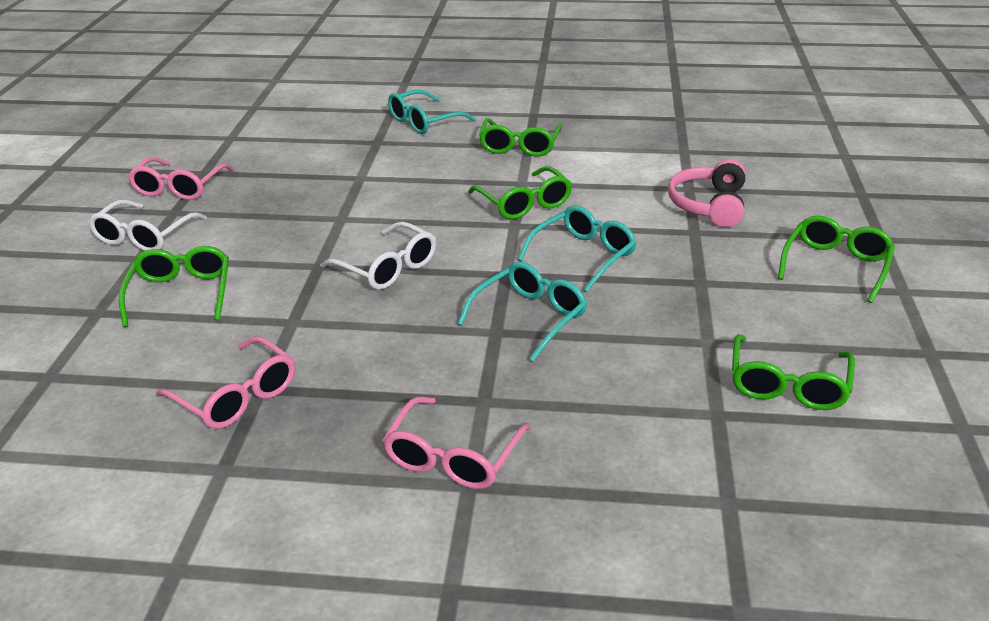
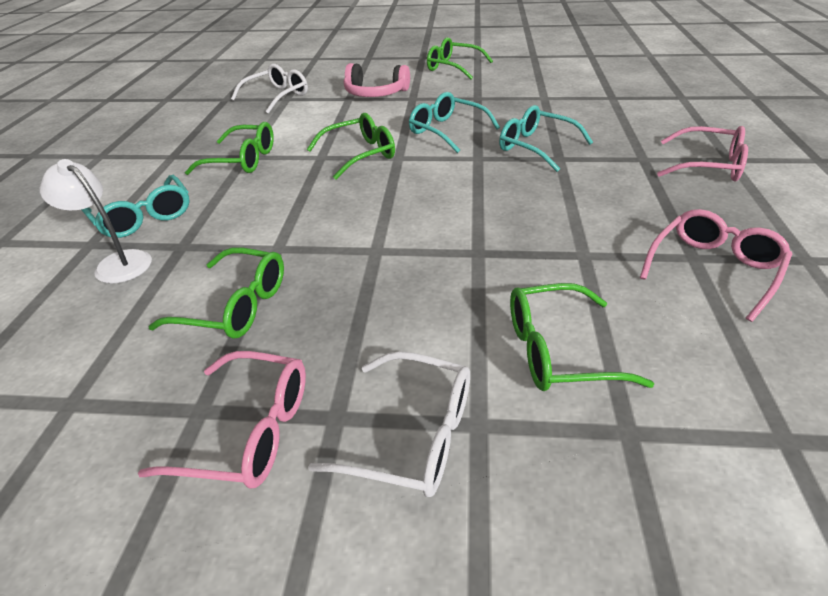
camera: 90 degrees left, 5 degrees up
white glasses [320,222,436,290] -> white glasses moved to [231,64,308,114]
green glasses [732,334,855,410] -> green glasses moved to [148,247,284,339]
none -> white lamp [40,159,152,283]

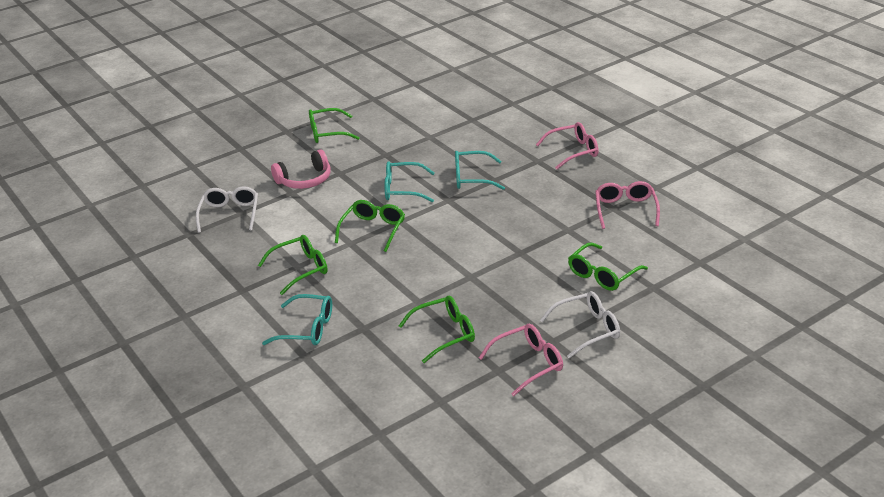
camera: 40 degrees left, 5 degrees down
white lamp [40,159,152,283] -> none

